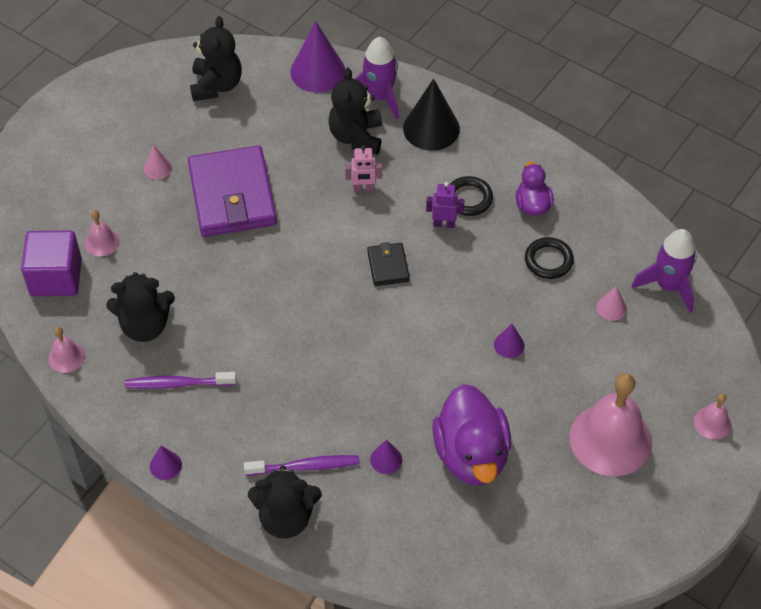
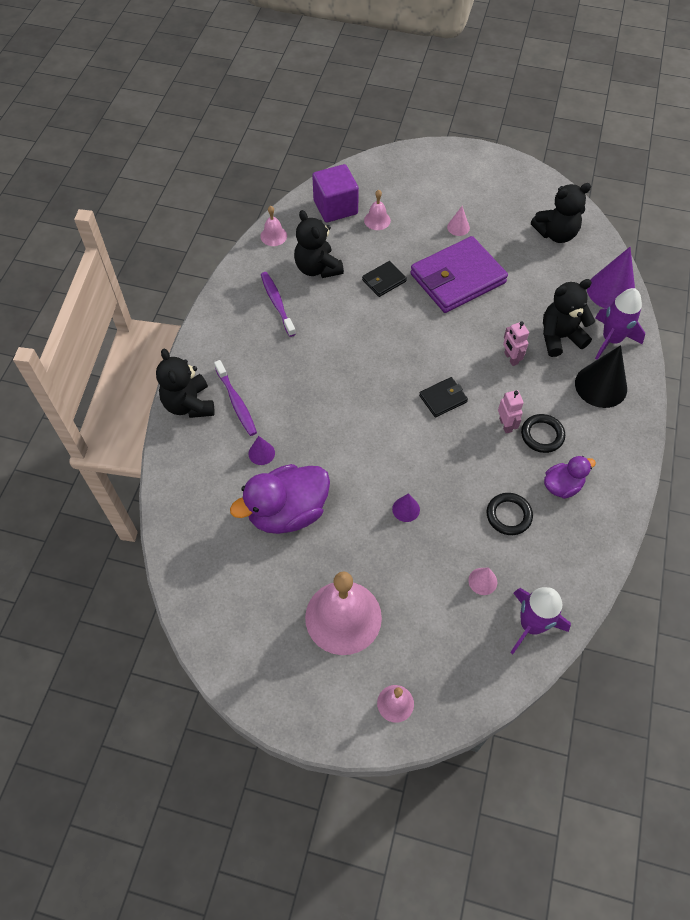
camera: 70 degrees right, 5 degrees up
purple cone [150,446,182,480] -> none
purple robot [426,182,464,228] -> pink robot [498,390,524,433]
none -> black wallet [362,261,407,297]

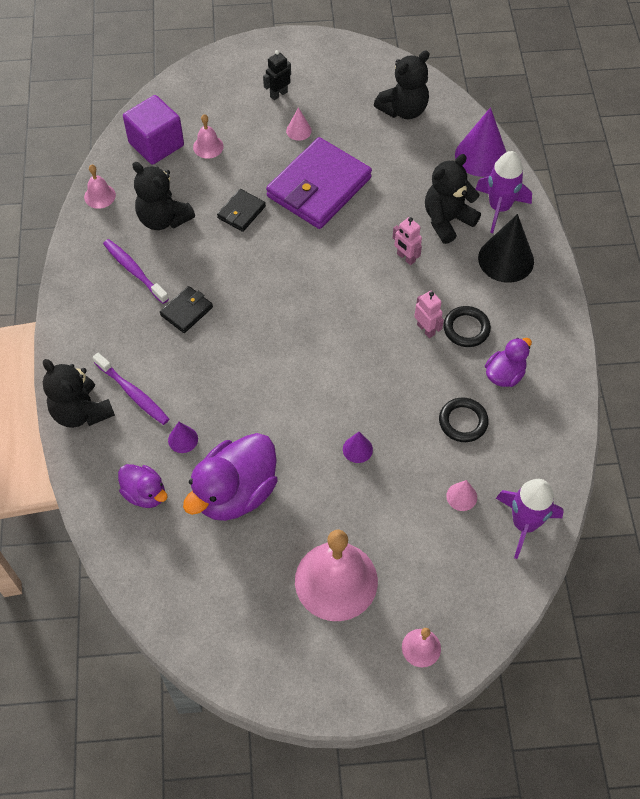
camera: 20 degrees left, 0 degrees up
black wallet [419,377,468,417] -> black wallet moved to [160,286,213,333]
none -> purple duck [118,464,167,508]
none -> black robot [263,50,291,100]

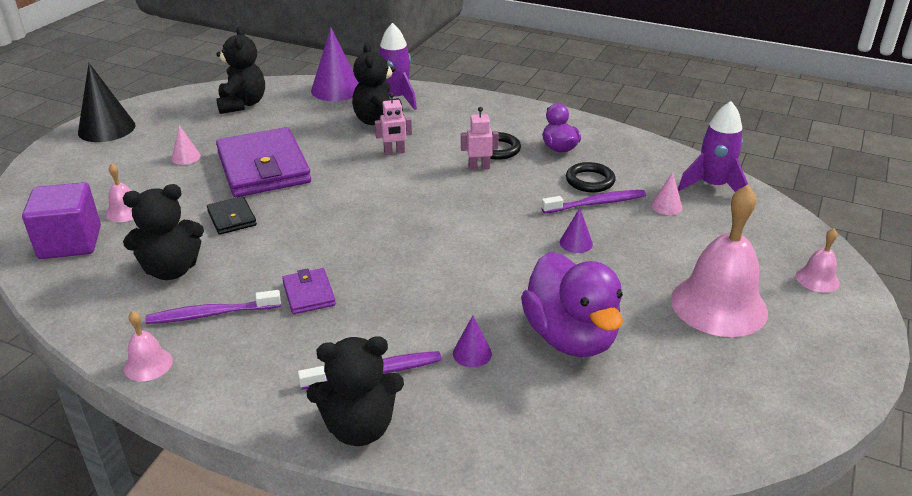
camera: 60 degrees left, 25 degrees down
pink bell [84,165,116,209] -> pink bell moved to [124,310,173,381]
purple duck [118,464,167,508] -> none
black wallet [160,286,213,333] -> purple wallet [282,268,336,314]
black robot [263,50,291,100] -> none
black cone [478,214,534,283] -> black cone moved to [78,63,136,142]
none -> purple toothbrush [541,190,646,214]

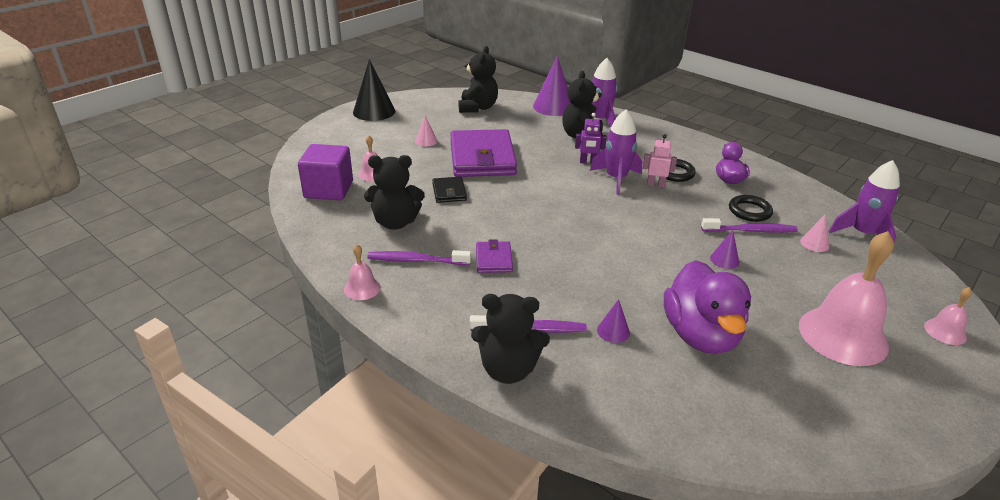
camera: 15 degrees right, 0 degrees up
pink robot [375,93,412,155] -> purple robot [575,113,607,164]
none -> purple rocket [590,109,642,195]

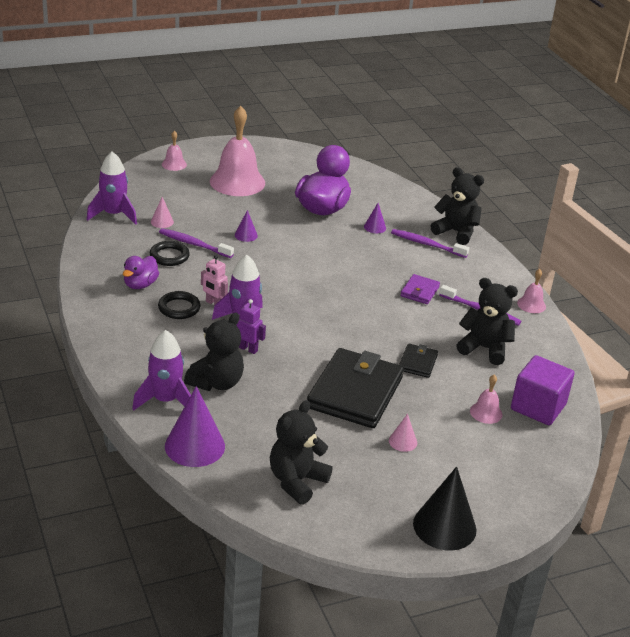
camera: 155 degrees left, 0 degrees up
purple wallet [450,129,517,177] -> black wallet [307,348,404,428]

